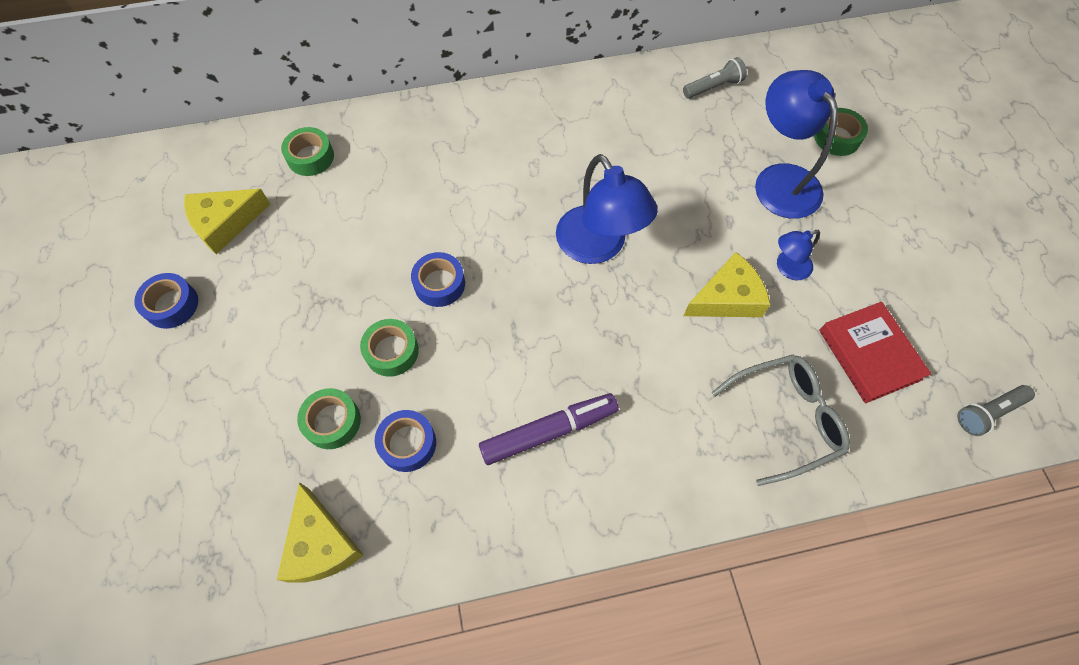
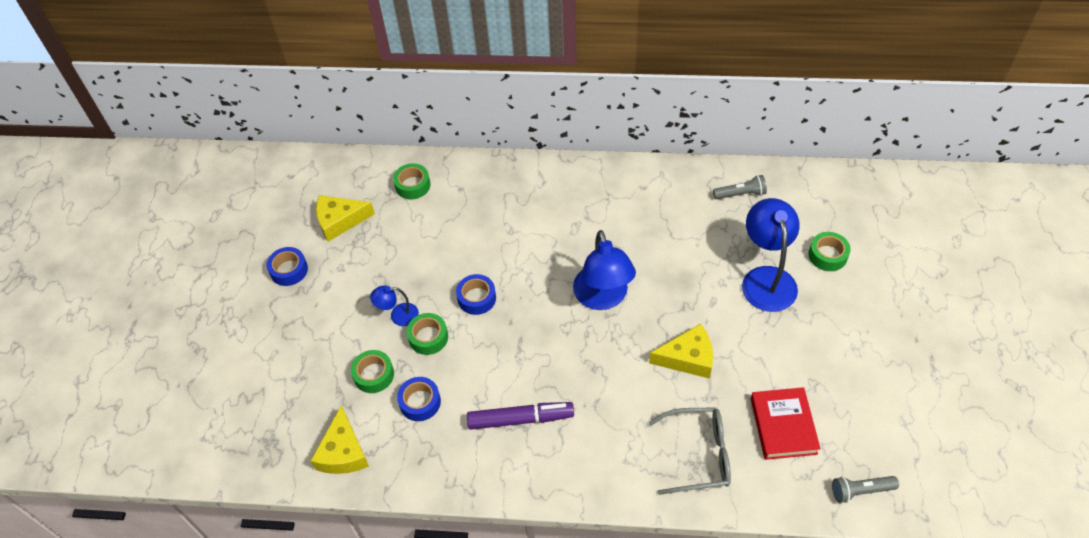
camera: 20 degrees right, 10 degrees down
blue lamp [777,230,820,280] -> blue lamp moved to [370,286,419,326]

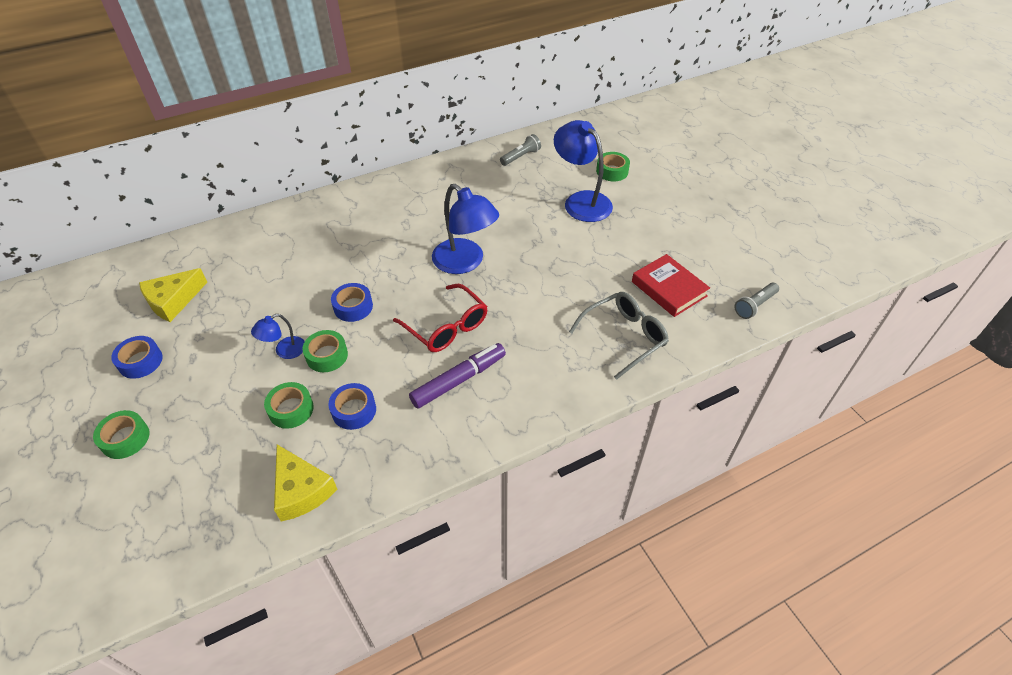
camera: 35 degrees left, 5 degrees down
green tape [393,163,431,199] -> green tape moved to [93,410,150,459]
yellow cheese [649,324,713,379] -> none
none -> red glasses [393,284,488,352]

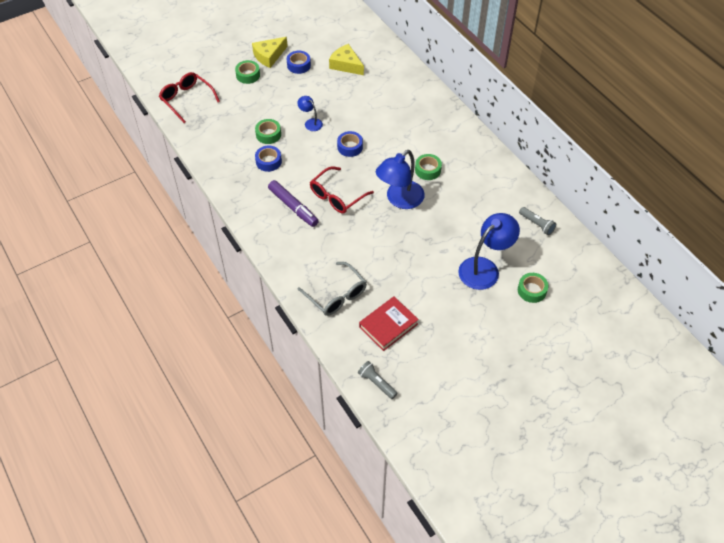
camera: 85 degrees right, 5 degrees up
yellow cheese [274,444,337,522] -> yellow cheese moved to [252,37,288,68]
green tape [302,330,348,372] -> green tape moved to [415,154,442,180]
none -> red glasses [159,72,220,123]

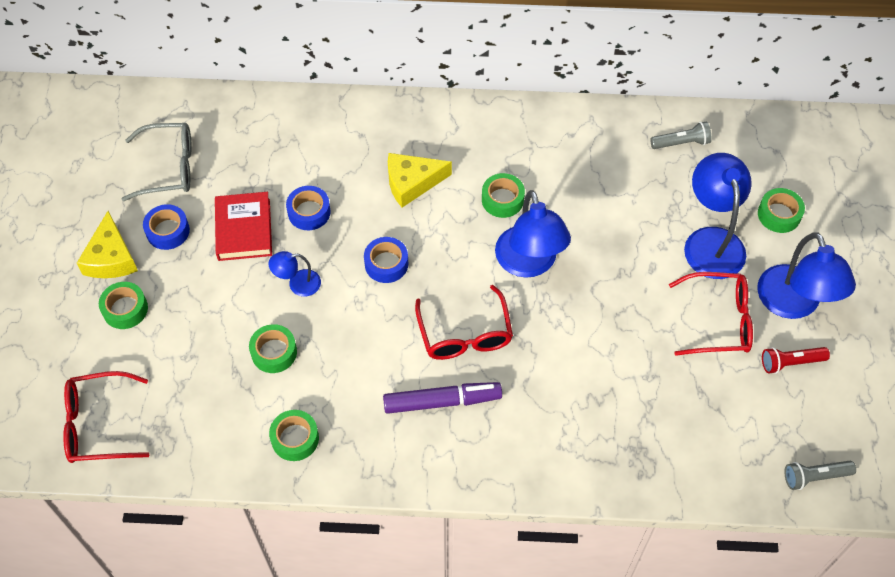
camera: 55 degrees left, 5 degrees up
blue tape [255,146,282,172] -> blue tape moved to [286,186,331,230]
grey glasses [298,262,367,316] -> grey glasses moved to [122,123,192,201]
yellow cheese [329,44,364,75] -> yellow cheese moved to [388,153,452,208]
red book [359,296,419,351] -> red book moved to [215,192,272,261]
none -> green tape [269,410,319,461]
none -> red glasses [669,272,753,356]
none -> blue lamp [757,232,856,319]
none -> red flashlight [762,347,830,374]

